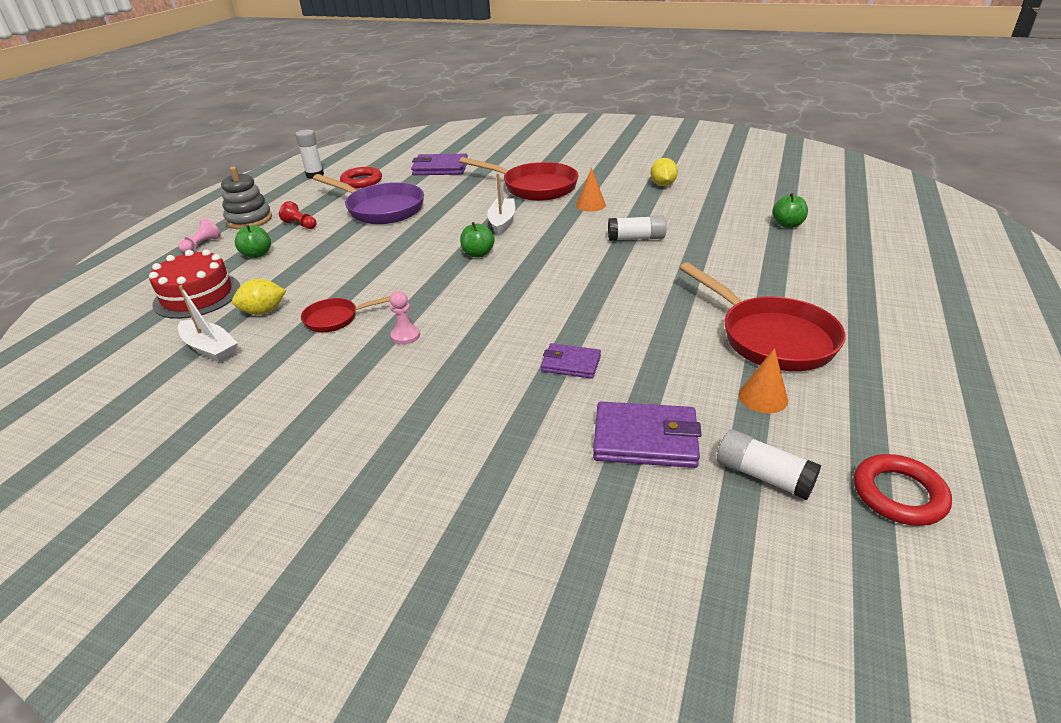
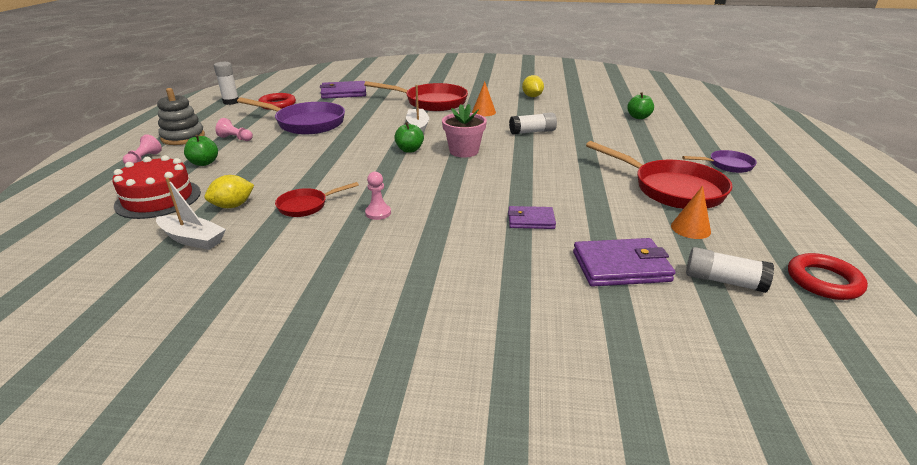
camera: 15 degrees left, 5 degrees down
red pawn [279,201,317,229] -> pink pawn [215,118,253,141]
none -> pink flower pot [442,104,487,158]
none -> purple pan [682,150,757,173]

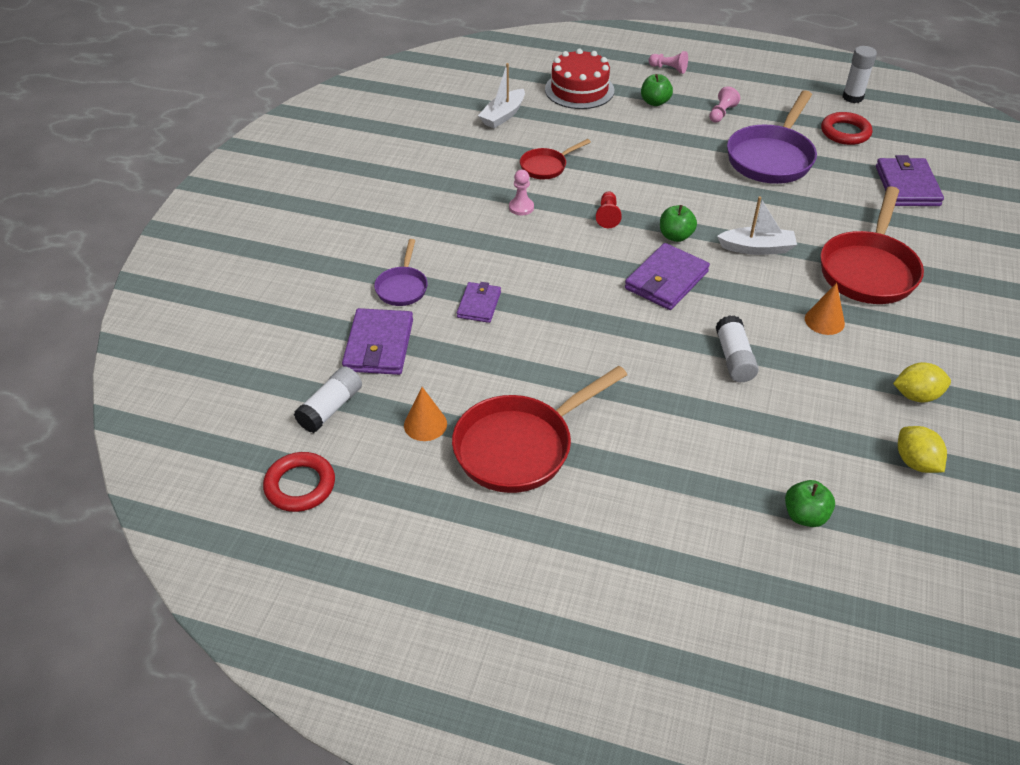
camera: 100 degrees right, 15 degrees up
grey stacking toy [157,88,205,145] -> none
yellow lemon [205,175,254,208] -> yellow lemon moved to [898,426,947,473]
red pan [275,182,359,217] -> red pan turned 105 degrees counterclockwise [520,139,591,179]
pink flower pot [442,104,487,158] -> purple wallet [625,243,710,310]
purple pan [682,150,757,173] -> purple pan moved to [374,239,428,306]
none -> red pawn [596,192,622,228]

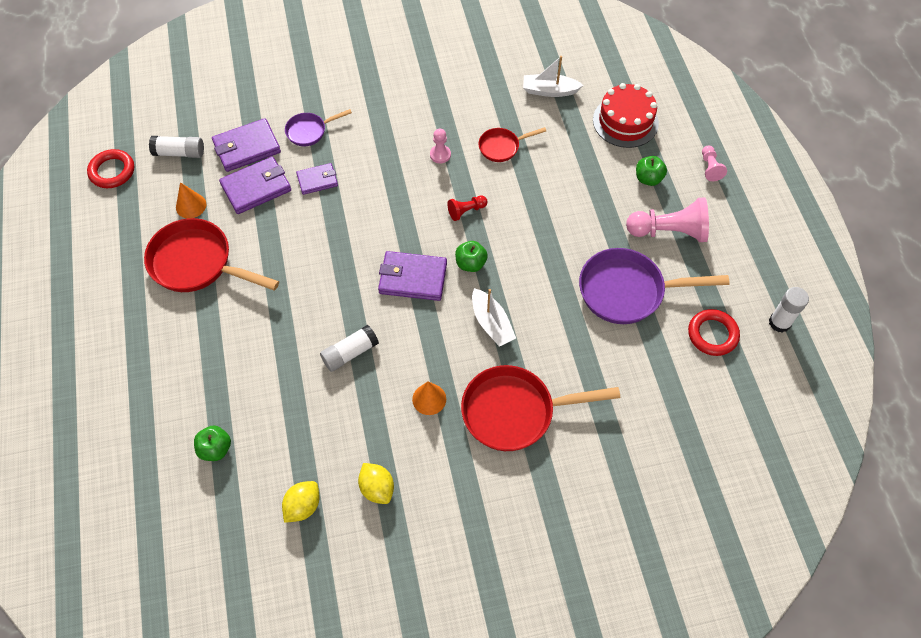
camera: 60 degrees right, 15 degrees up
red pan [520,139,591,179] -> red pan turned 45 degrees counterclockwise [478,127,546,162]
pink pawn [709,86,740,123] -> pink pawn [626,197,709,242], size x1.97
purple wallet [876,155,944,206] -> purple wallet moved to [219,156,291,214]

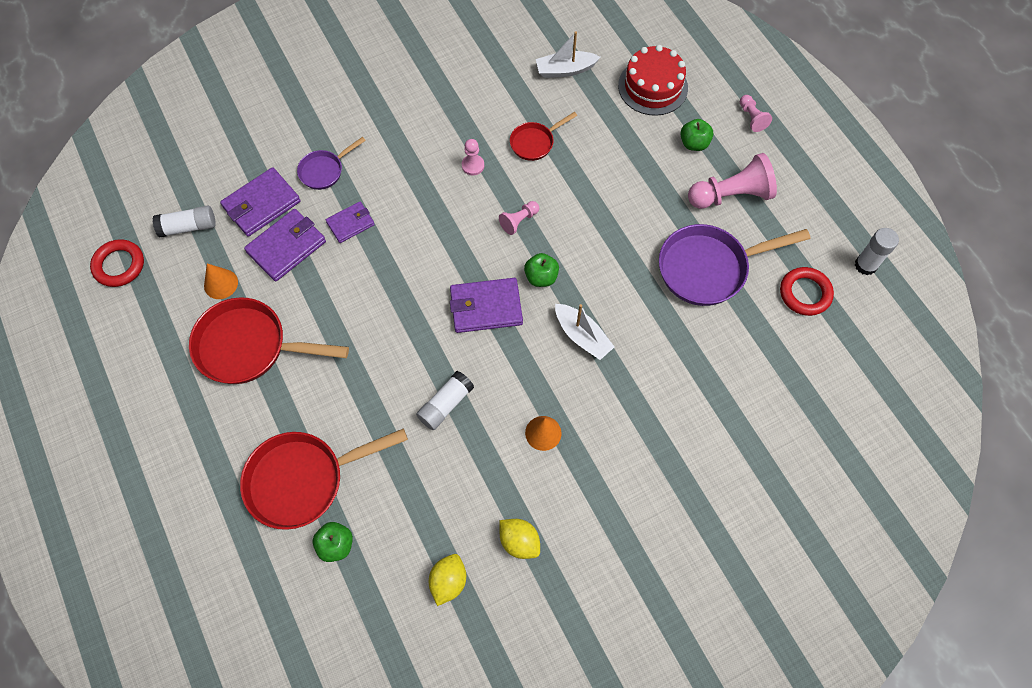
camera: 15 degrees left, 5 degrees up
red pawn [447,195,488,221] -> pink pawn [499,201,539,235]
red pan [461,365,620,451] -> red pan moved to [240,428,408,530]

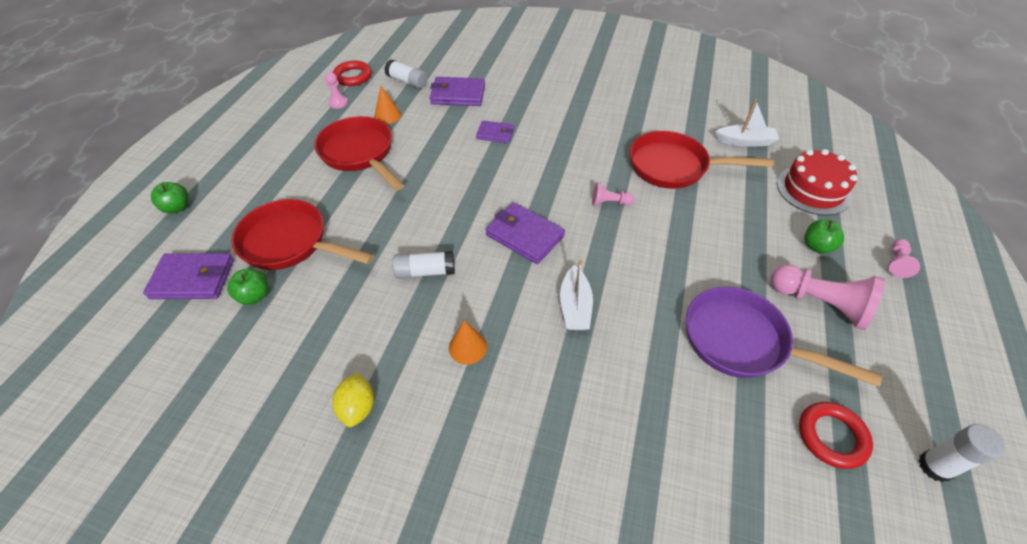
camera: 45 degrees right, 15 degrees down
purple wallet [244,209,326,281] -> purple wallet moved to [143,253,234,299]
purple pan [297,137,366,190] -> none
yellow lemon [429,554,466,606] -> none
pink pawn [462,139,484,176] -> pink pawn moved to [325,72,348,109]
red pan [510,112,577,161] -> red pan [629,131,774,189], size x1.91
green apple [524,253,559,287] -> green apple moved to [151,182,188,214]
white boat [536,31,600,78] -> white boat turned 150 degrees clockwise [716,99,779,147]

